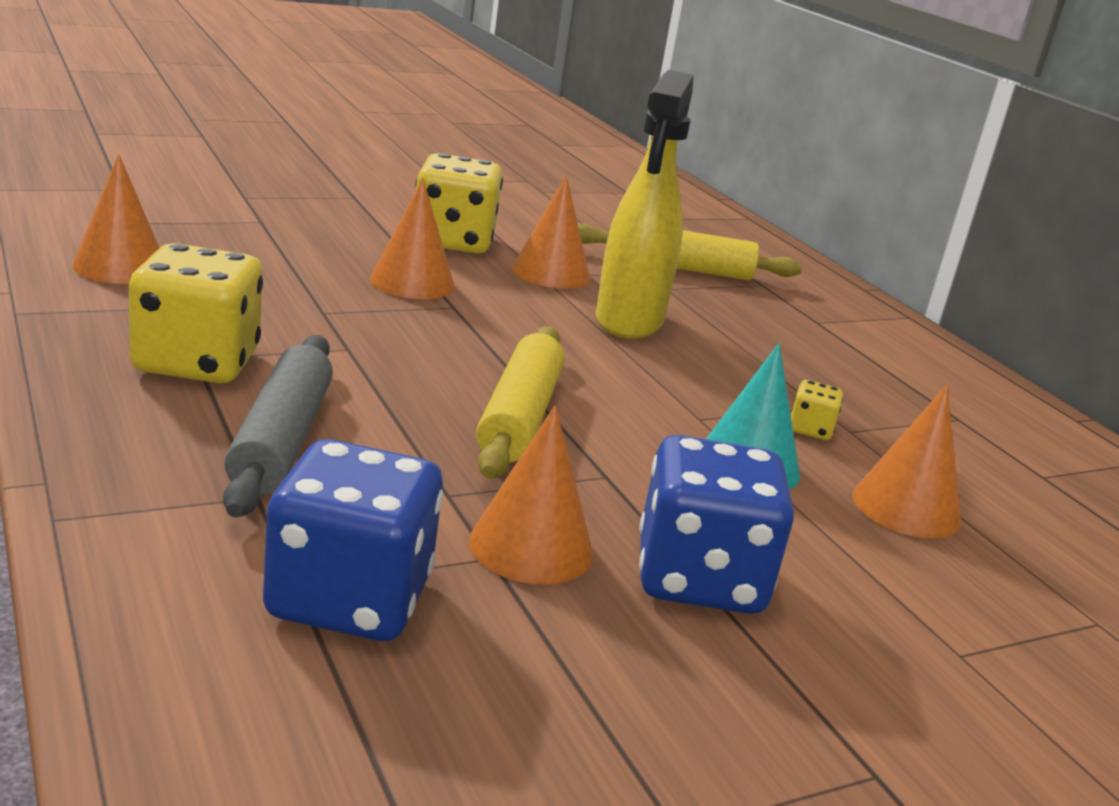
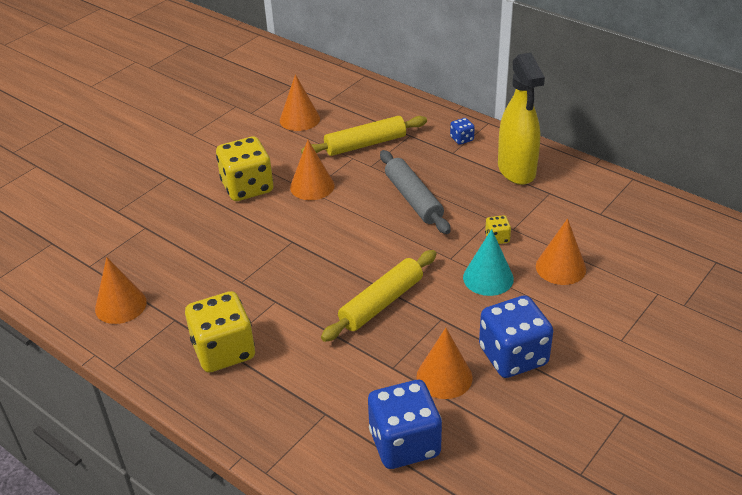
camera: 20 degrees left, 15 degrees up
grey rolling pin [223,335,333,518] -> grey rolling pin moved to [380,150,451,234]
orange cone [370,178,454,299] -> orange cone moved to [280,74,320,131]
yellow rolling pin [476,326,565,479] -> yellow rolling pin turned 60 degrees clockwise [321,250,437,342]
yellow spray bottle [596,70,694,339] -> yellow spray bottle moved to [498,53,545,185]
none -> blue dice [450,118,475,145]

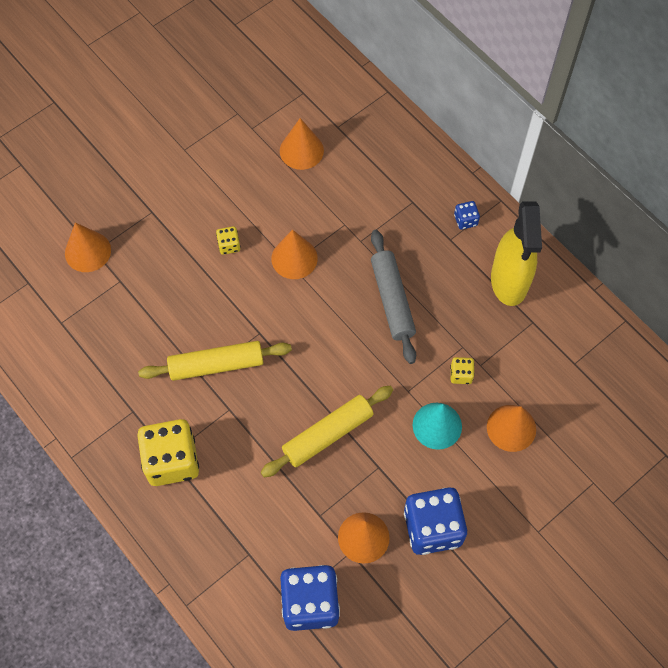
camera: 10 degrees right, 25 degrees up
orange cone [95,257,147,324] -> orange cone moved to [65,222,111,272]
yellow dice [216,137,273,201] -> yellow dice [216,226,240,255], size x0.44
yellow rolling pin [301,116,427,156] -> yellow rolling pin moved to [138,341,292,381]

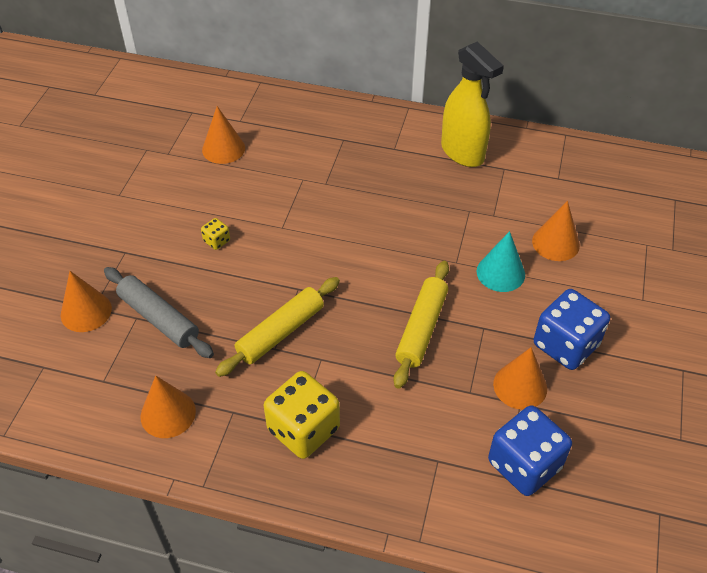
camera: 35 degrees left, 15 degrees down
orange cone [271,230,318,279] -> orange cone moved to [141,376,196,438]
grey rolling pin [371,230,416,364] -> grey rolling pin moved to [104,267,214,358]
yellow dice [450,357,475,384] -> none
blue dice [454,201,480,230] -> none

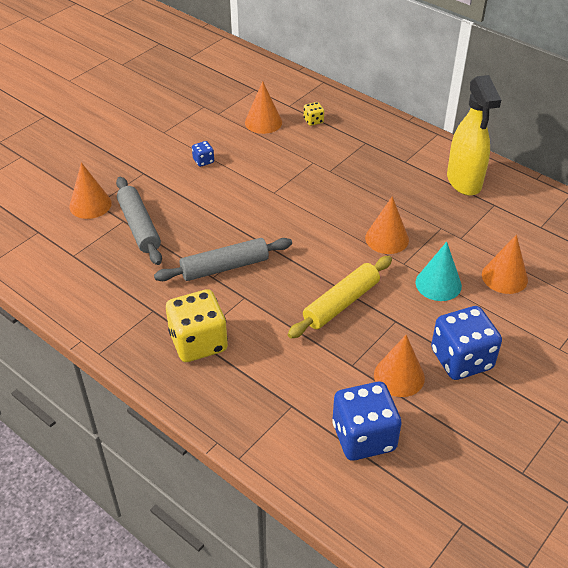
camera: 25 degrees right, 5 degrees down
orange cone [141,376,196,438] -> orange cone moved to [365,196,409,254]
yellow dice [201,218,230,250] -> yellow dice moved to [304,102,324,126]
yellow rolling pin [215,277,340,377] -> grey rolling pin [154,238,292,281]
none -> blue dice [192,141,214,167]

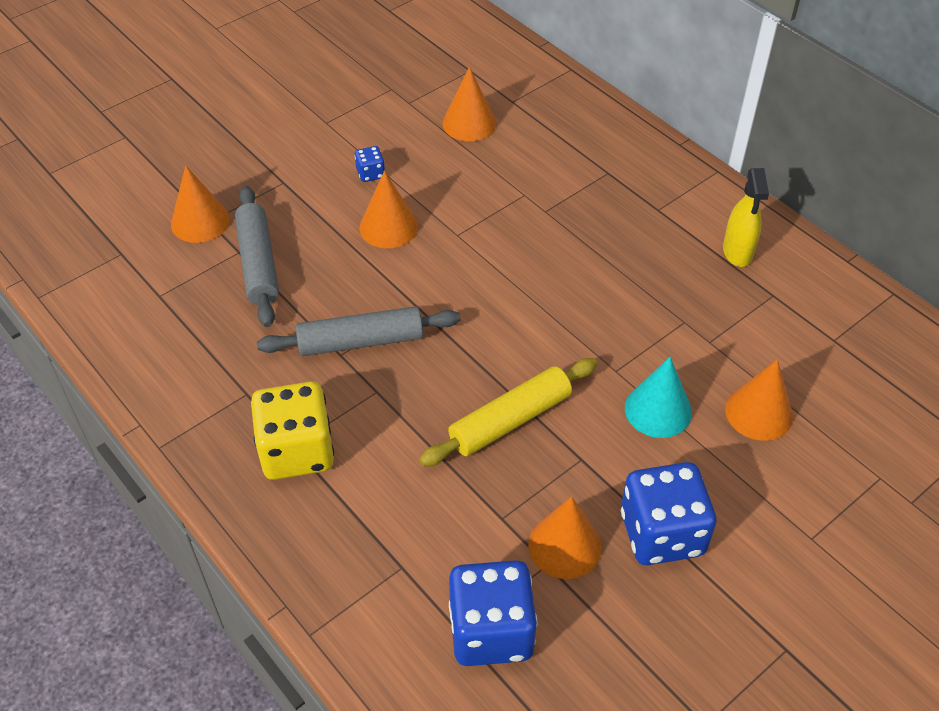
camera: 10 degrees right, 5 degrees up
yellow dice [304,102,324,126] -> none
orange cone [365,196,409,254] -> orange cone moved to [359,171,418,248]
yellow spray bottle [447,75,501,196] -> yellow spray bottle [723,168,769,267], size x0.61

